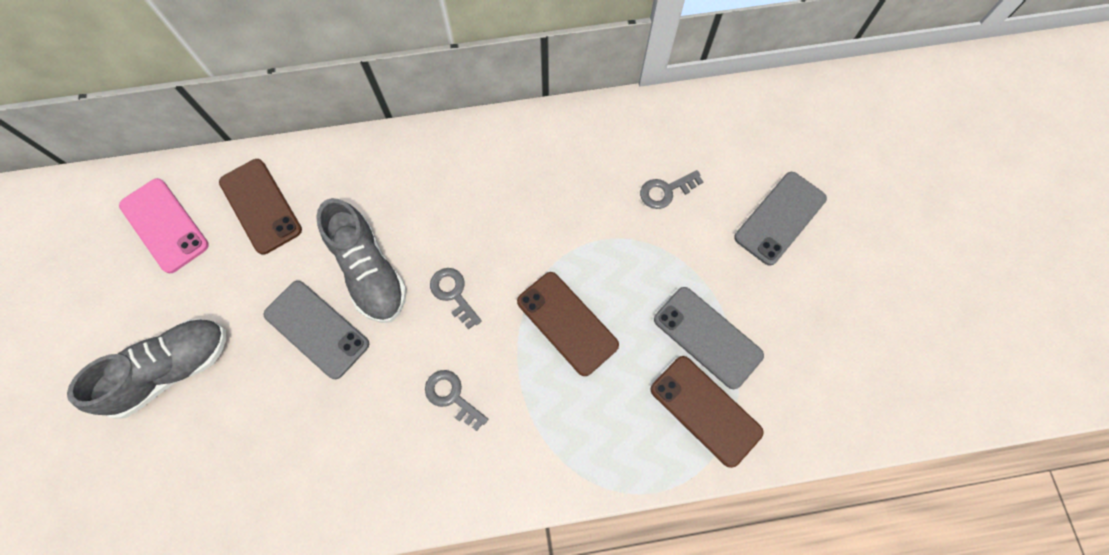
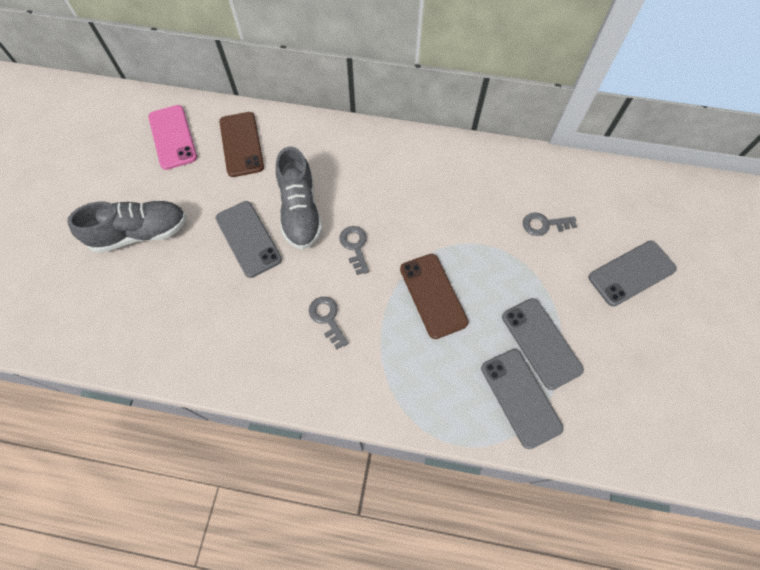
camera: 20 degrees right, 5 degrees down
brown phone [650,356,764,468] -> grey phone [481,349,563,449]

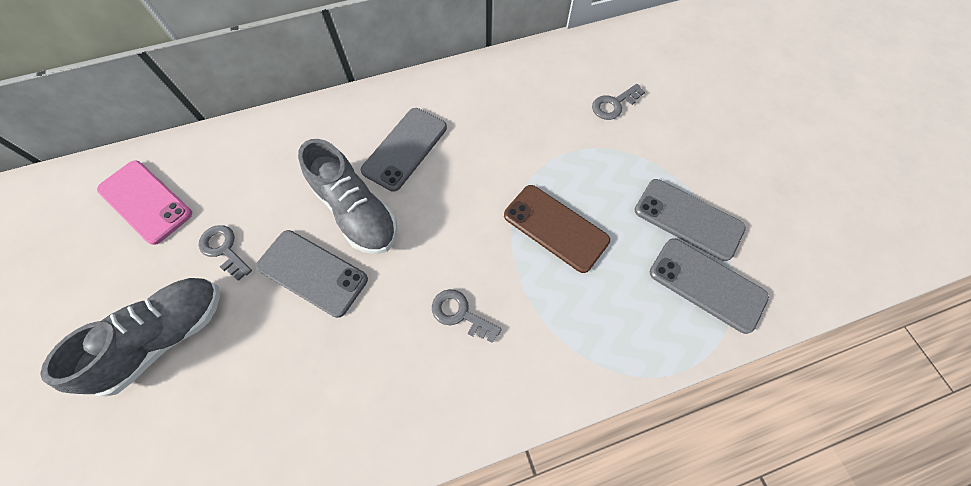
camera: 30 degrees left, 0 degrees up
brown phone [219,112,264,177] -> none
grey key [339,226,369,275] -> grey key moved to [198,225,252,281]
grey phone [588,241,677,306] -> grey phone moved to [361,108,447,192]

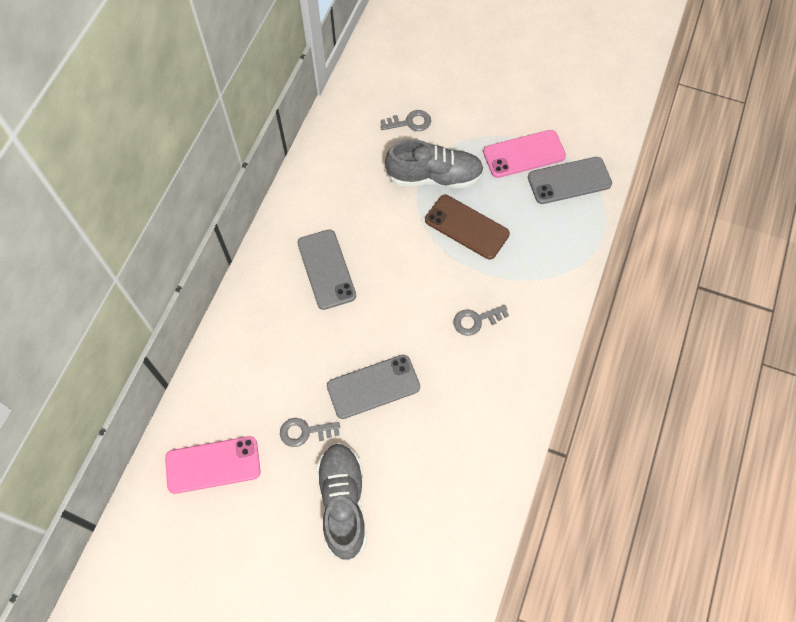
camera: 50 degrees left, 0 degrees up
grey shoe [298,139,397,254] -> grey shoe moved to [385,139,484,188]
brown phone [504,185,610,273] -> brown phone turned 45 degrees clockwise [425,195,510,259]
grey key [592,84,645,120] -> grey key turned 105 degrees counterclockwise [381,110,431,131]
grey phone [634,179,746,261] -> pink phone [483,130,566,178]

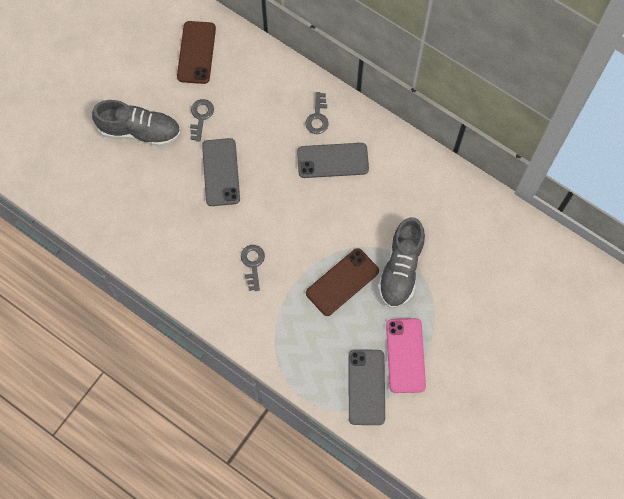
camera: 105 degrees right, 5 degrees up
pink phone [165,436,260,494] -> brown phone [177,21,216,84]
grey key [381,110,431,131] -> grey key moved to [305,92,328,134]

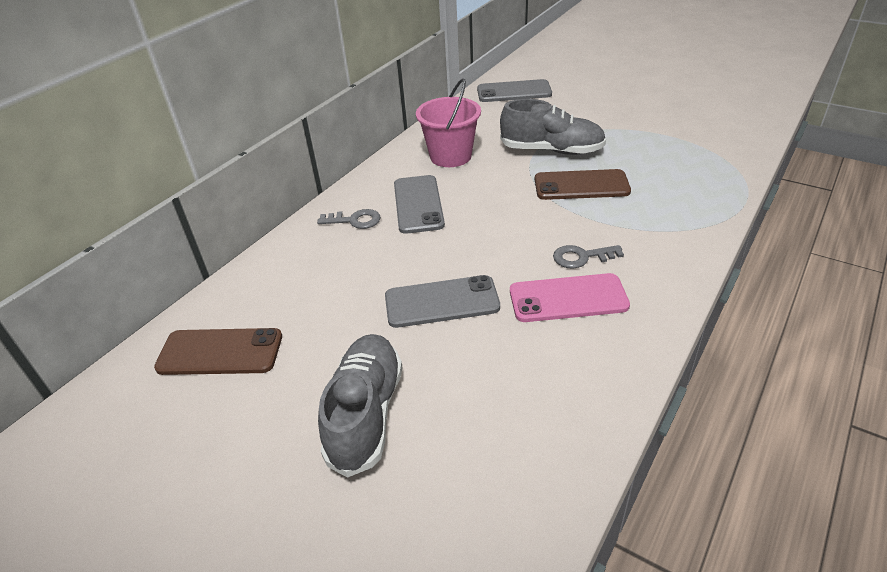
camera: 90 degrees left, 30 degrees down
grey key [190,99,214,142] -> none
brown phone [306,248,379,316] -> brown phone turned 45 degrees counterclockwise [535,169,631,200]
grey phone [349,349,385,425] -> grey phone moved to [477,79,552,102]
pink phone [386,318,426,393] -> pink phone moved to [510,273,630,322]
none -> pink bucket [416,78,481,167]

